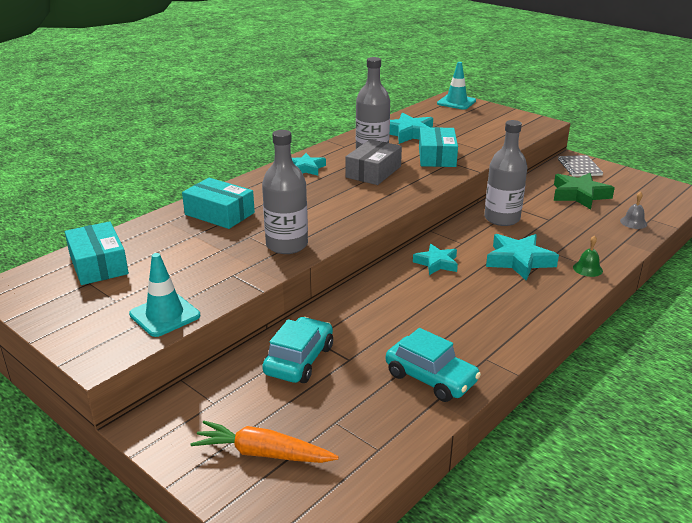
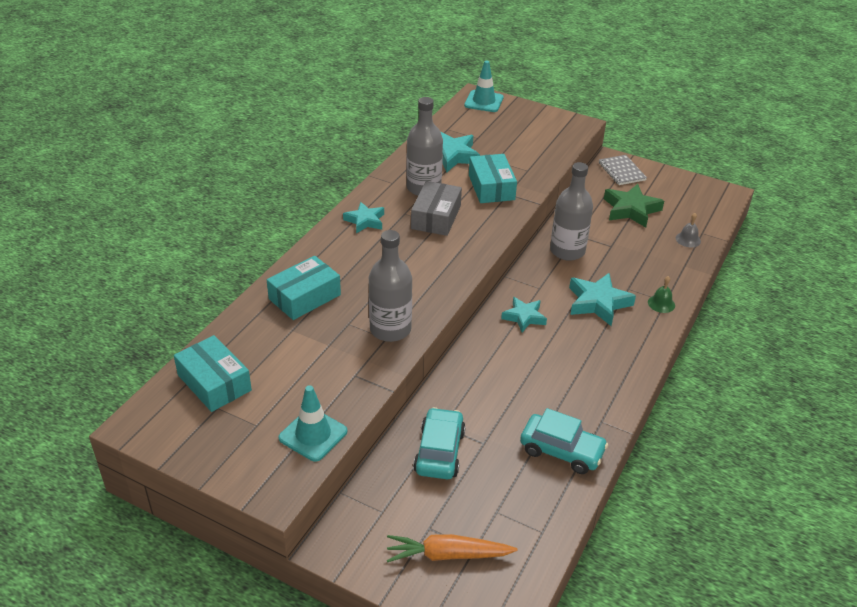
camera: 15 degrees left, 10 degrees up
turquoise box [182,178,255,229] -> turquoise box turned 60 degrees counterclockwise [267,256,341,320]

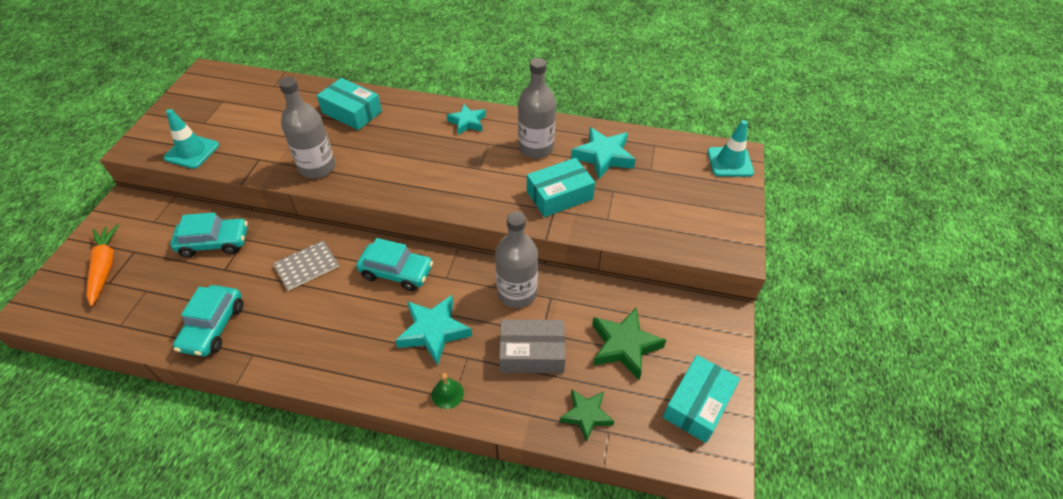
camera: 75 degrees right, 10 degrees up
turquoise box [174,335,252,412] -> turquoise box moved to [663,355,740,443]
grey box [411,181,462,236] -> grey box moved to [499,319,565,373]
turquoise star [501,297,547,333] -> turquoise car [356,238,433,291]
grey notebook [599,155,647,185] -> grey notebook moved to [273,240,339,291]
grey bell [676,213,701,247] -> green star [560,389,614,442]

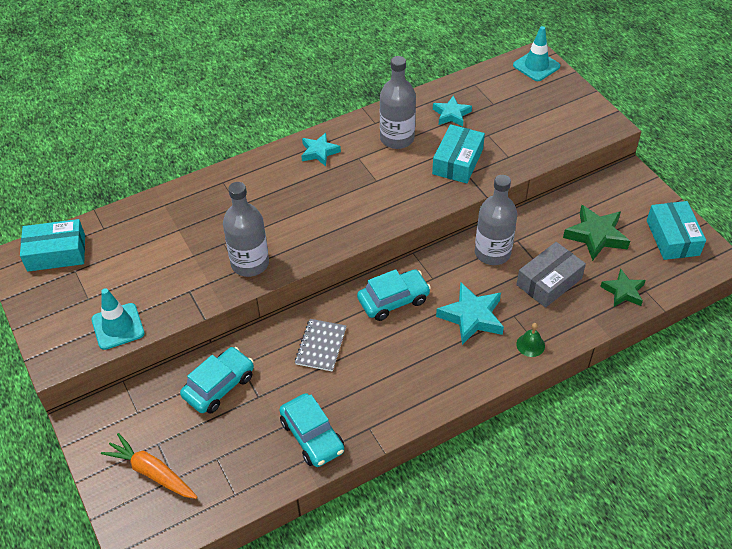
camera: 40 degrees left, 0 degrees up
turquoise box [317,78,382,130] -> turquoise box moved to [20,219,85,272]
turquoise star [571,127,636,179] -> turquoise star [433,96,472,127], size x0.66

